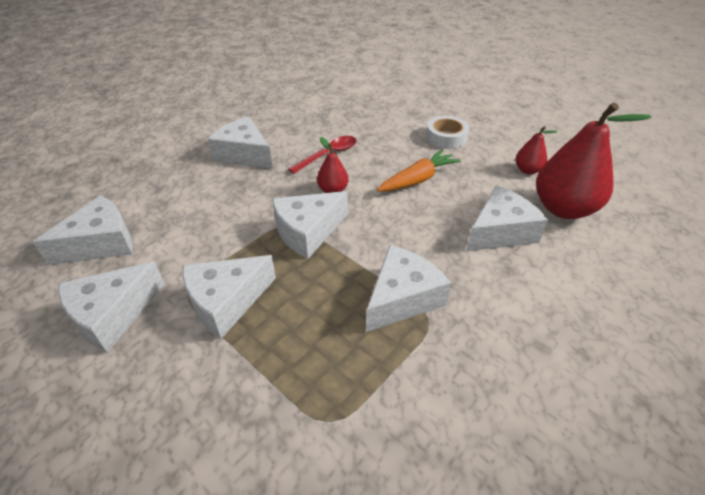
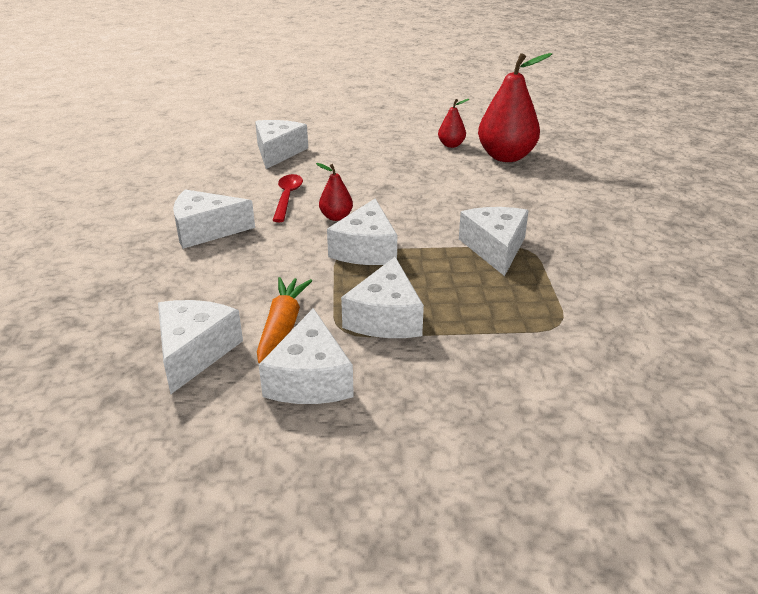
camera: 45 degrees left, 10 degrees down
orange carrot [377,149,461,191] -> orange carrot moved to [257,277,312,363]
white tape [426,116,469,149] -> none
white cheese [466,185,548,251] -> white cheese moved to [255,120,308,169]

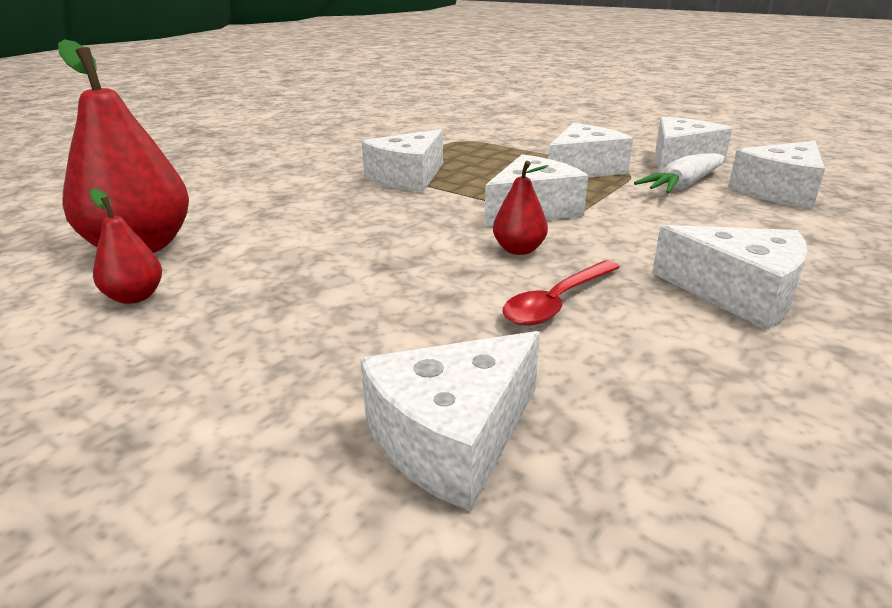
camera: 140 degrees left, 5 degrees down
orange carrot [257,277,312,363] -> white carrot [634,153,725,194]

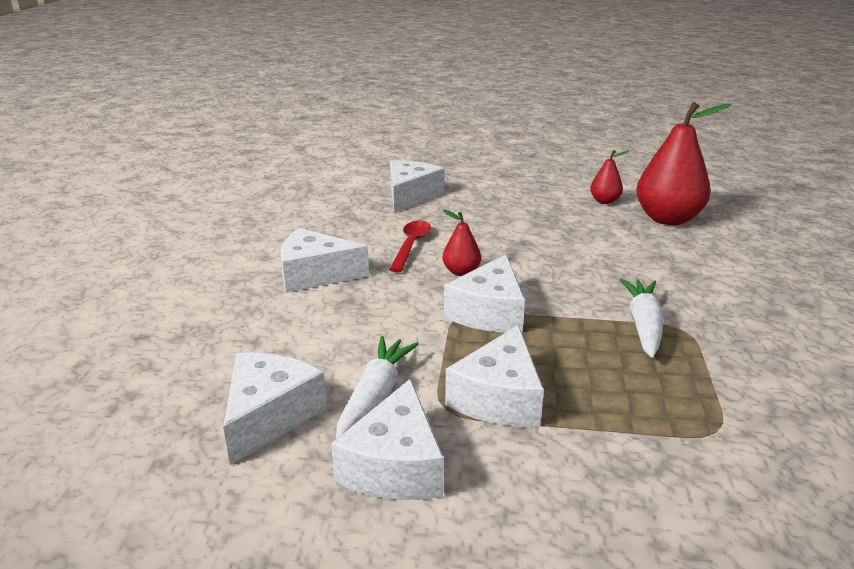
camera: 150 degrees right, 0 degrees up
white cheese [362,129,443,192] -> white carrot [620,278,663,358]

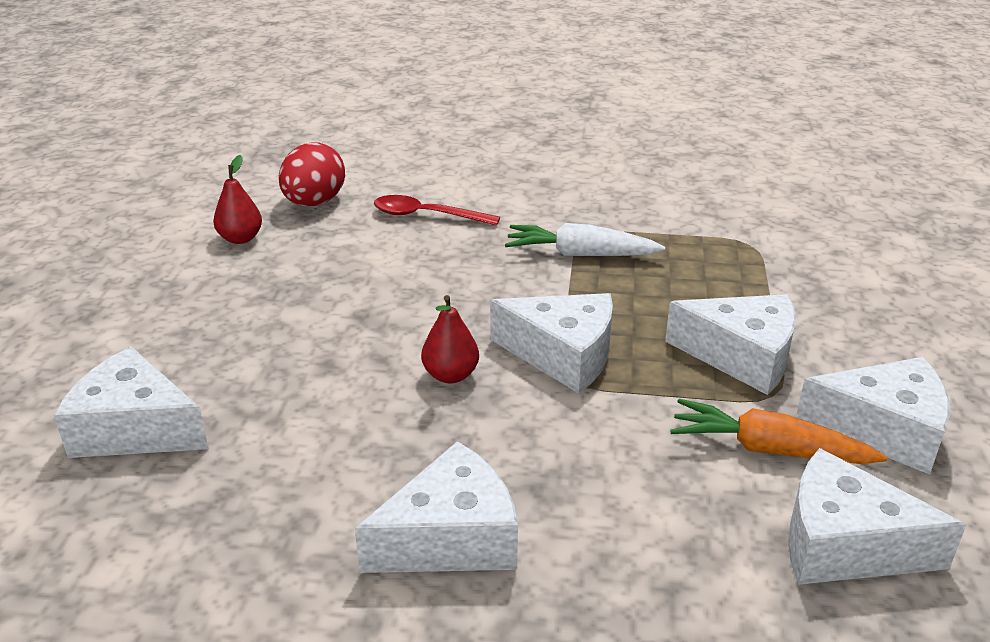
camera: 90 degrees left, 5 degrees up
white cheese [280,228,369,293] -> white cheese turned 120 degrees counterclockwise [355,441,518,573]
white carrot [336,336,419,439] -> orange carrot [670,399,887,464]
red spoon [389,220,431,273] -> red spoon moved to [374,195,500,226]
red pear [636,102,731,225] -> red egg [279,142,345,206]

